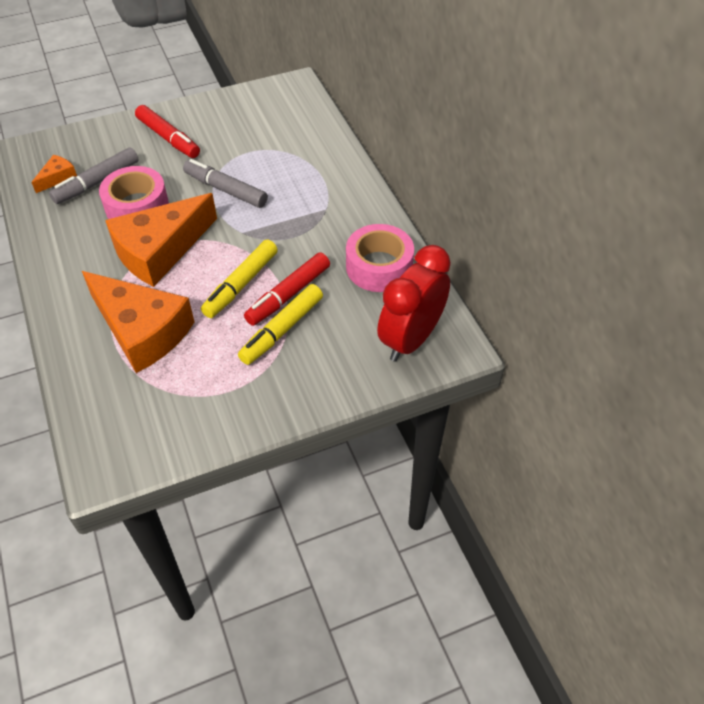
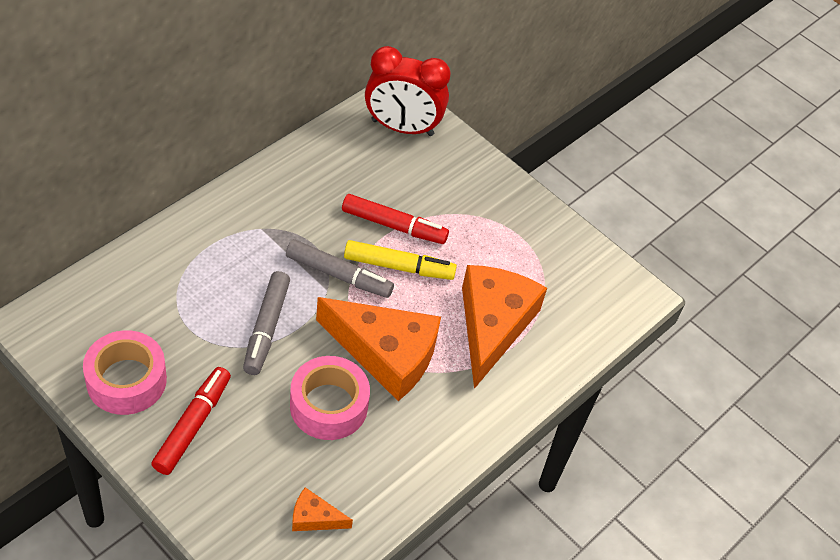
camera: 120 degrees left, 0 degrees up
grey marker [49,147,139,204] -> grey marker moved to [286,239,394,298]
yellow marker [238,284,323,365] -> none
pink tape [346,224,414,292] -> pink tape moved to [83,330,167,415]

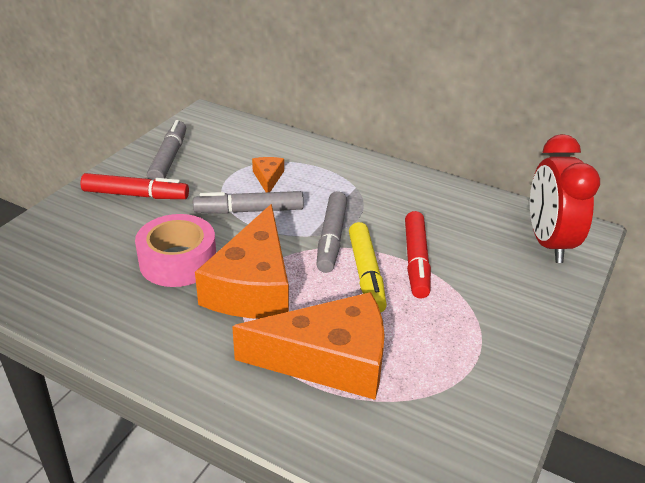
camera: 80 degrees right, 15 degrees down
pink tape [83,330,167,415] -> grey marker [147,120,186,180]
orange cheese [292,487,353,531] -> orange cheese moved to [252,157,284,192]

